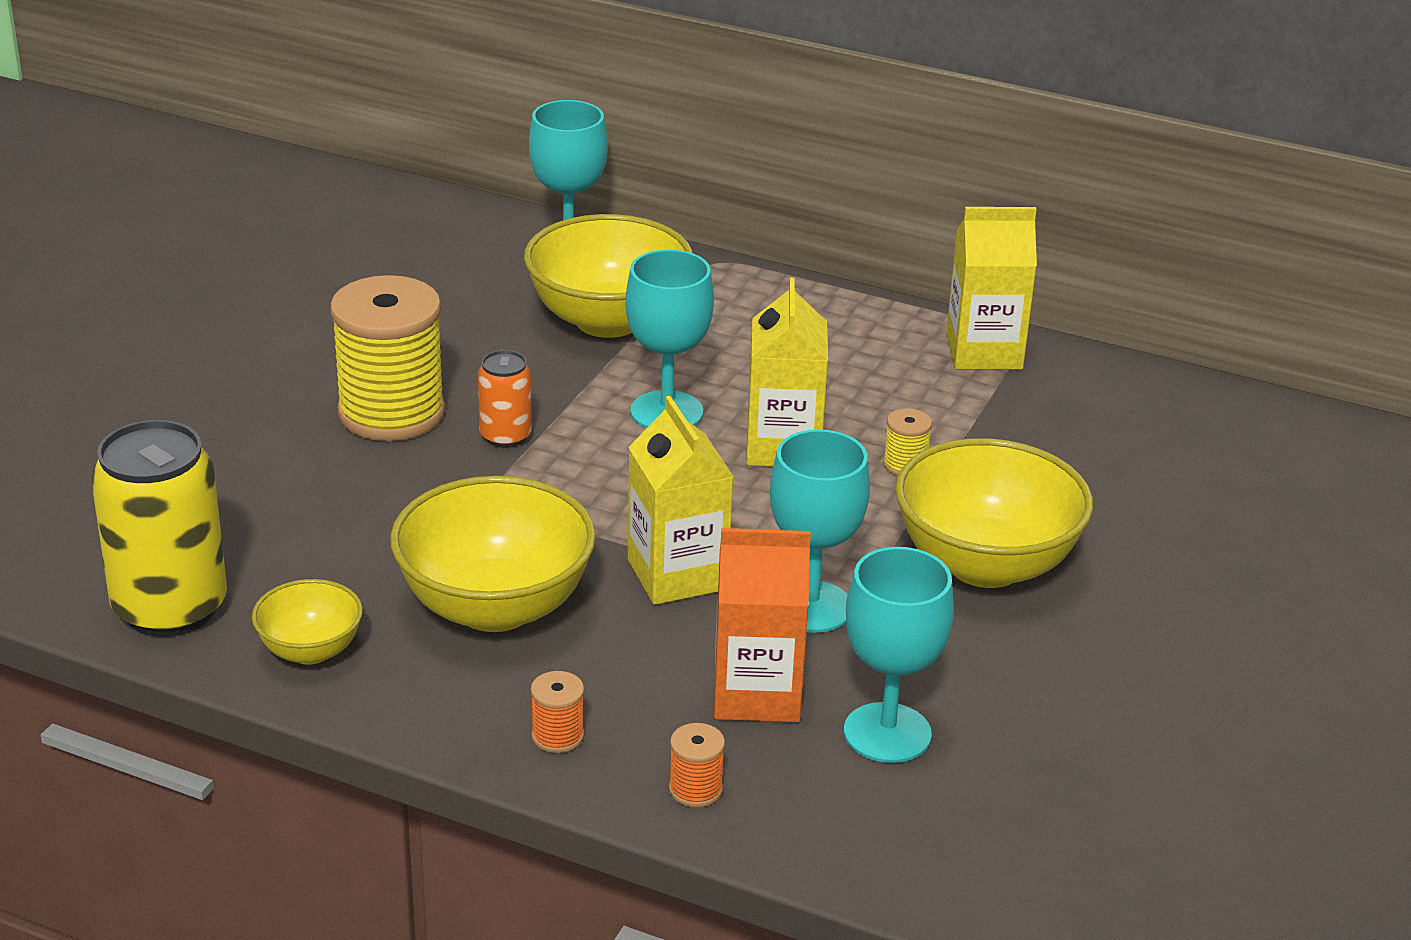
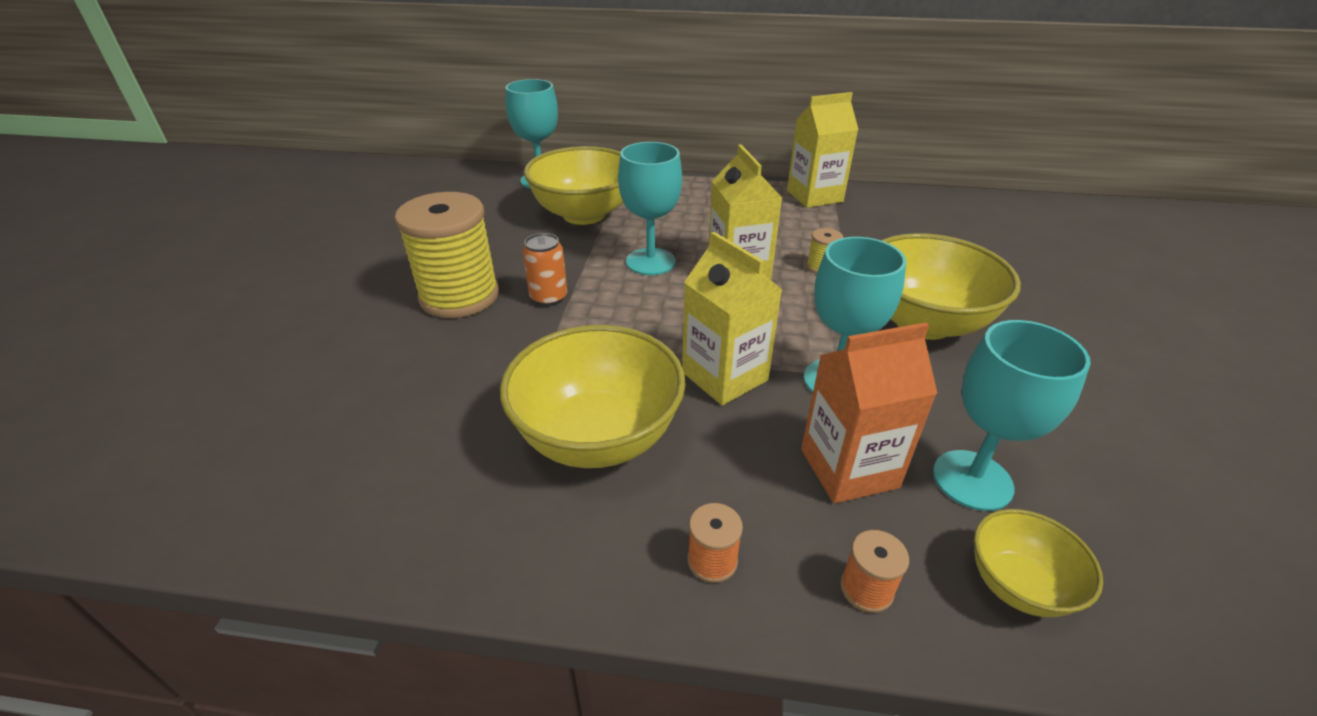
camera: 15 degrees left, 5 degrees up
yellow can [91,420,227,637] -> none
yellow bowl [252,579,363,665] -> yellow bowl moved to [974,509,1103,617]

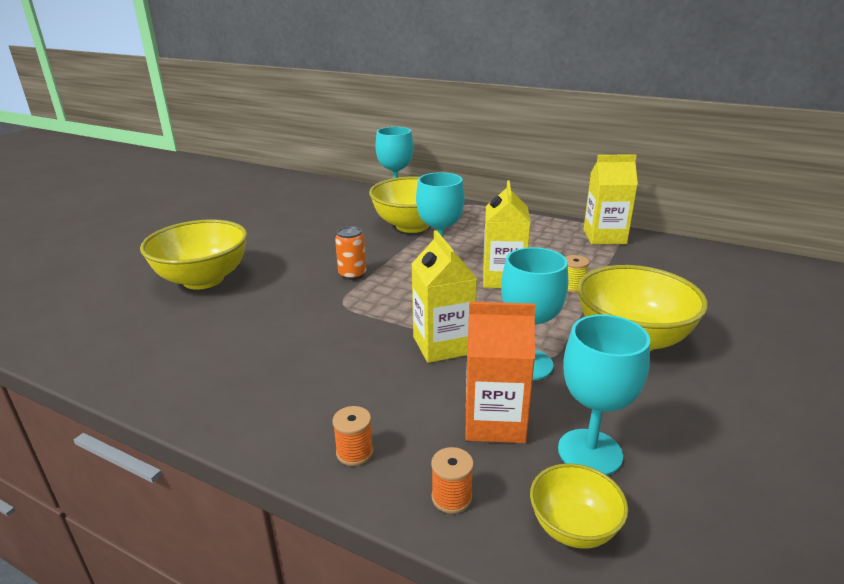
camera: 20 degrees right, 10 degrees down
yellow spool [395,192,499,318] -> none
yellow bowl [500,325,686,468] -> yellow bowl moved to [140,219,247,290]

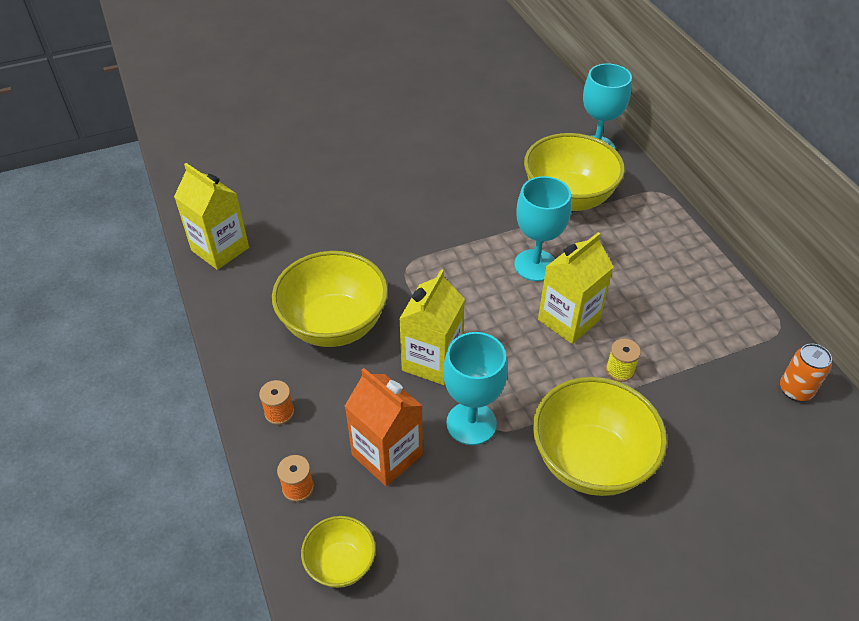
camera: 40 degrees right, 20 degrees up
yellow bowl [140,219,247,290] -> yellow bowl moved to [272,251,388,347]
orange can [335,226,366,280] -> orange can moved to [780,344,832,401]
turquoise goblet [558,314,650,475] -> none
yellow carton [583,154,638,244] -> yellow carton moved to [174,163,249,270]

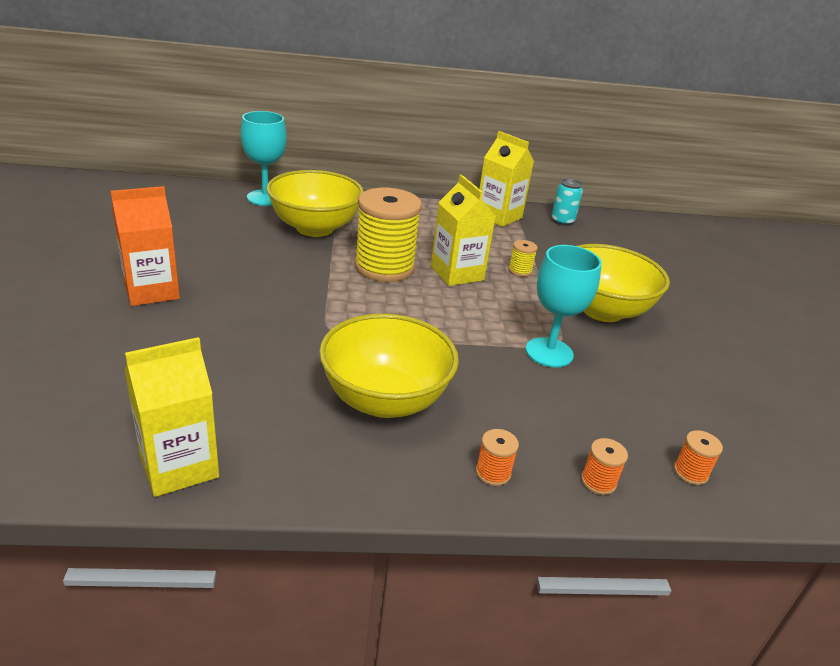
camera: 75 degrees left, 15 degrees down
yellow bowl [301,516,376,588] -> orange spool [674,430,723,485]
orange carton [345,368,423,486] -> orange carton moved to [111,186,180,306]
yellow carton [399,269,465,385] -> yellow carton moved to [479,131,534,227]
turquoise goblet [514,176,571,281] -> yellow spool [355,188,422,282]
orange can [780,344,832,401] -> turquoise can [551,179,583,226]

